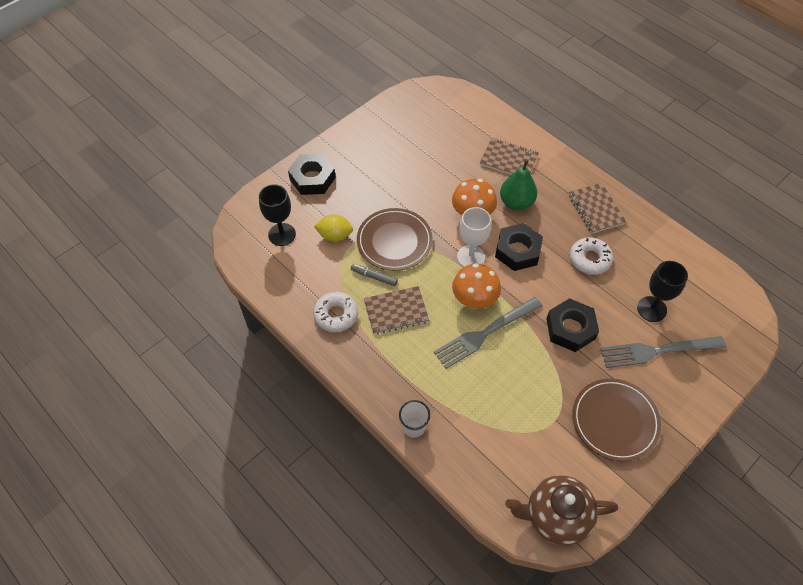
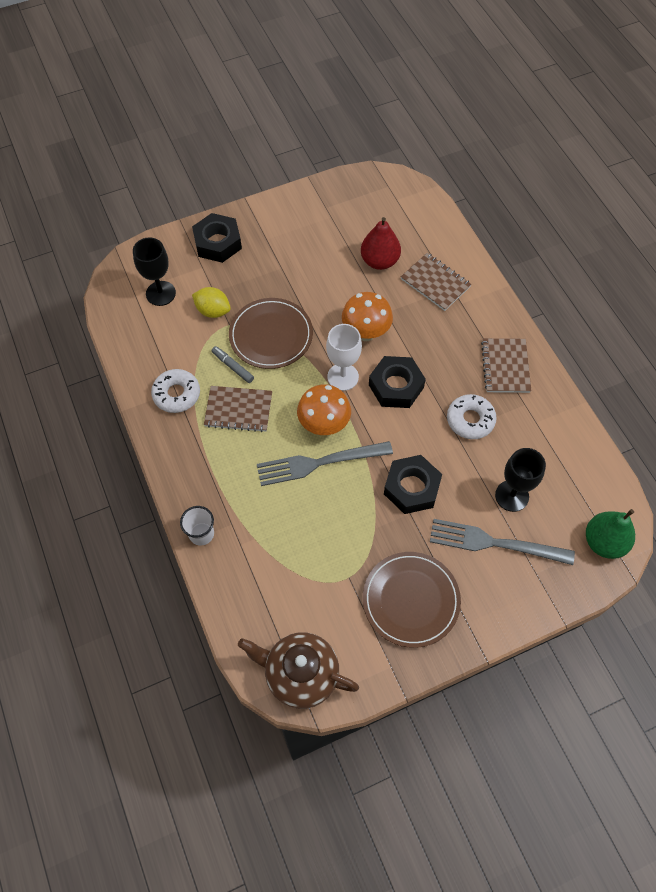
camera: 20 degrees right, 5 degrees up
green pear [500,160,537,210] -> green pear moved to [586,509,635,559]
none -> red pear [361,217,401,270]

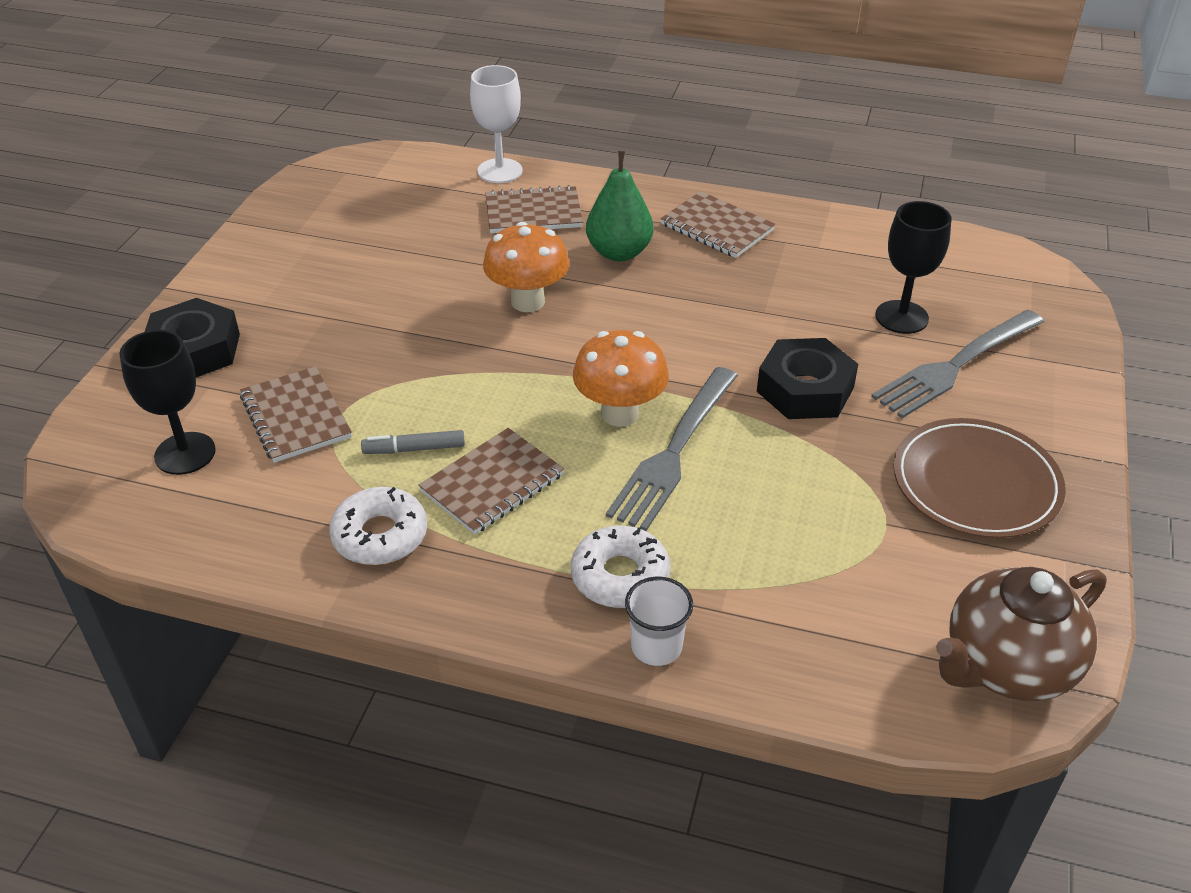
camera: 50 degrees left, 20 degrees down
yellow lemon [192,287,231,318] -> brown notebook [240,366,352,463]
brown plate [229,298,313,369] -> none
white goblet [326,324,362,391] -> white goblet moved to [470,65,522,183]
red pear [361,217,401,270] -> none
black nut [369,356,426,408] -> none
white donut [447,394,497,439] -> white donut moved to [571,526,671,608]
green pear [586,509,635,559] -> green pear moved to [586,151,653,261]

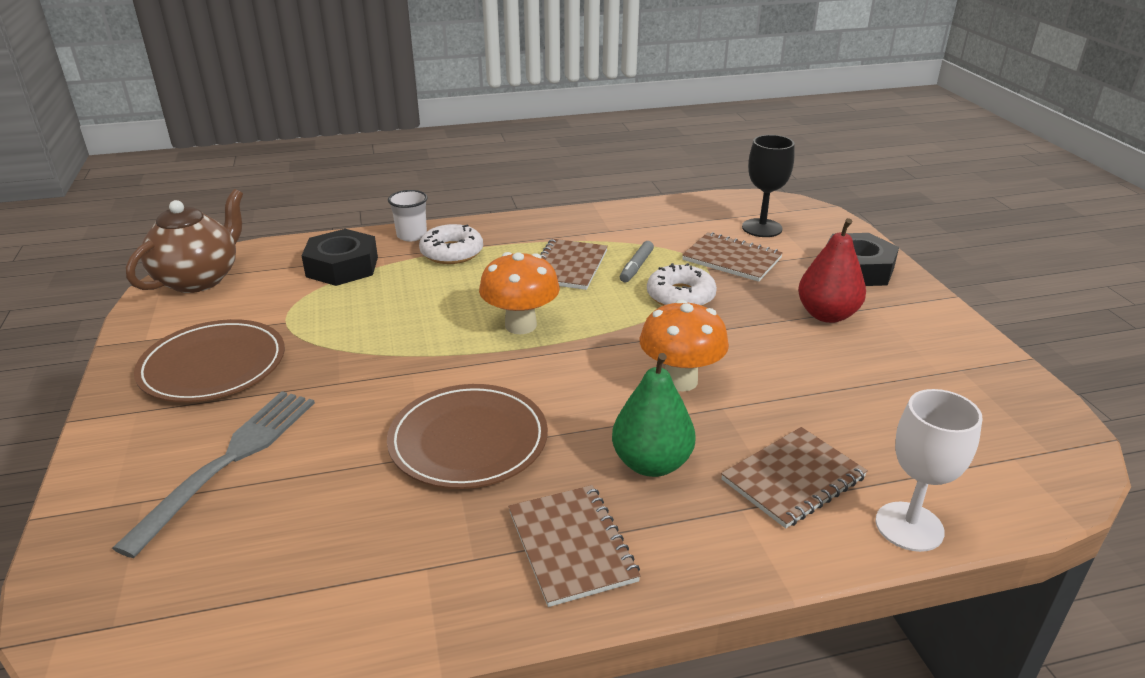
camera: 150 degrees right, 10 degrees down
white donut [329,487,427,565] -> white donut moved to [647,263,717,306]
grey marker [361,430,465,454] -> grey marker turned 150 degrees clockwise [620,241,654,282]
grey fork [606,367,738,531] -> none
brown notebook [661,191,776,258] -> brown notebook turned 60 degrees clockwise [508,485,641,607]
black nut [757,338,858,419] -> black nut moved to [301,229,378,286]
black goblet [875,201,952,334] -> none
none -> brown plate [387,384,548,489]
none -> red pear [798,218,866,323]

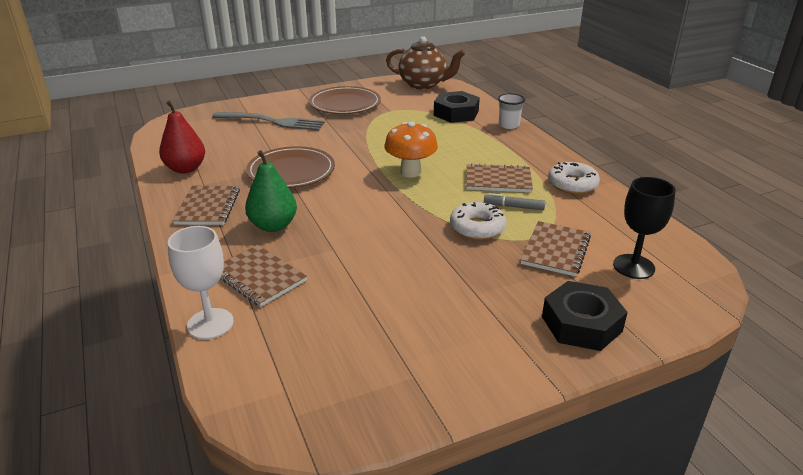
camera: 80 degrees right, 0 degrees up
white donut [419,224,483,264] -> white donut moved to [548,162,600,194]
brown notebook [508,485,641,607] -> brown notebook turned 60 degrees counterclockwise [172,186,240,225]
orange mushroom [640,299,729,392] -> none
red pear [798,218,866,323] -> red pear moved to [159,100,205,173]

